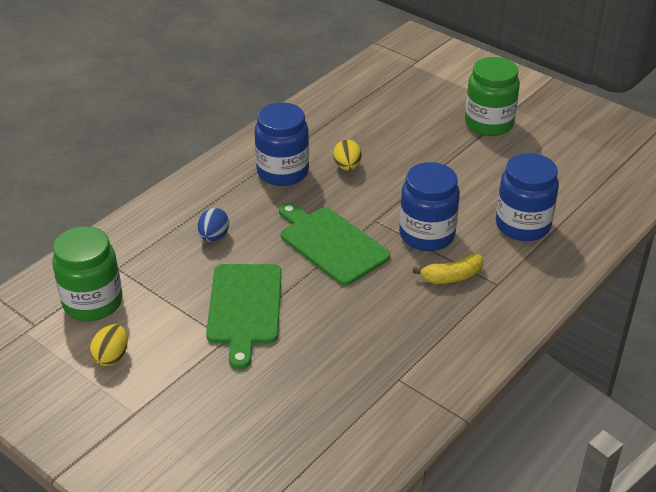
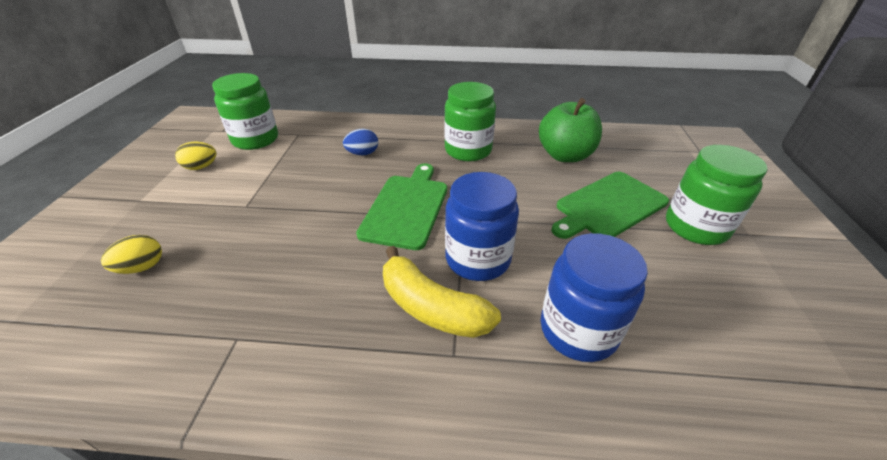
camera: 55 degrees right, 0 degrees up
green cutting board [206,264,282,369] -> green cutting board moved to [551,172,669,239]
blue jar [254,103,309,186] -> green jar [444,82,496,161]
yellow egg [333,140,362,170] -> yellow egg moved to [101,235,162,274]
yellow banana [413,254,484,284] -> yellow banana [383,246,501,338], size x1.57
none -> green apple [539,98,602,162]

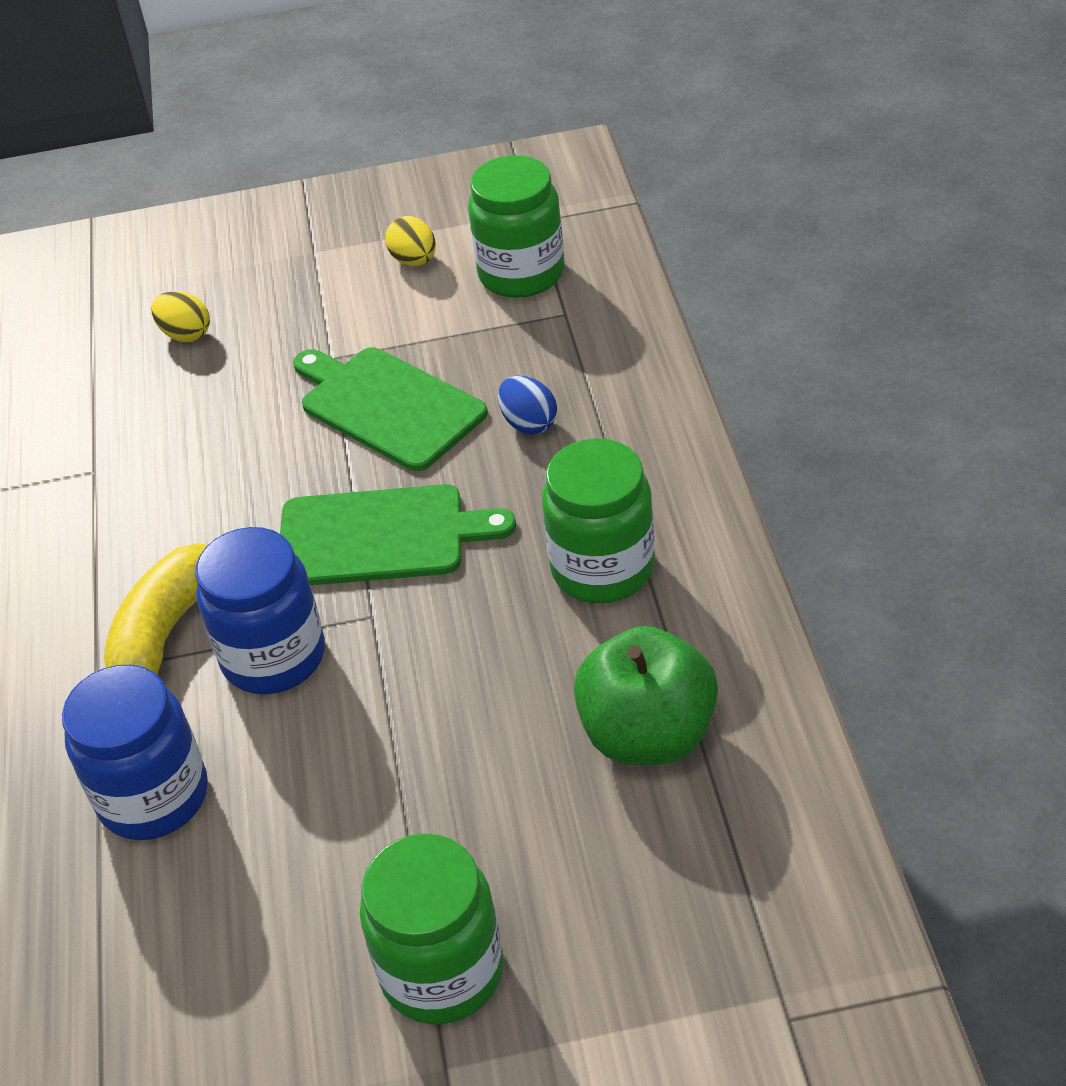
camera: 80 degrees right, 5 degrees up
green cutting board [551,172,669,239] -> green cutting board moved to [293,347,488,471]

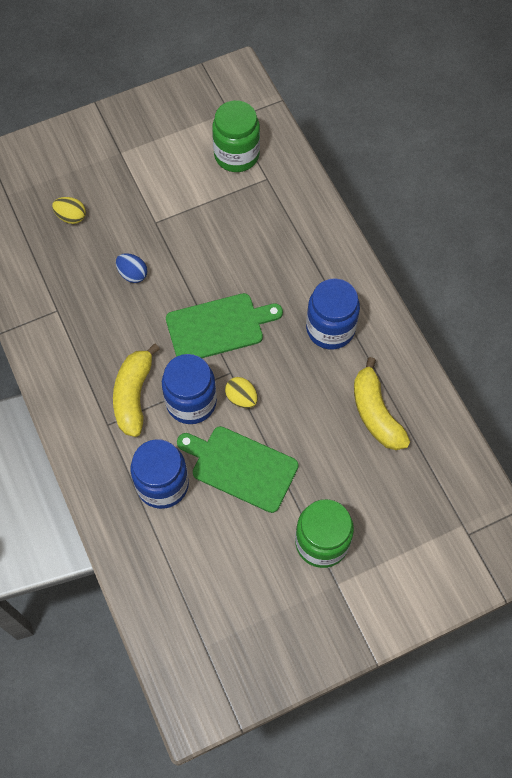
camera: 20 degrees left, 20 degrees up
green cutting board [293,347,488,471] -> green cutting board moved to [177,426,299,513]
yellow egg [385,216,436,266] -> yellow egg moved to [225,377,258,408]
blue egg [498,376,557,434] -> blue egg moved to [116,253,147,283]
green jar [542,438,655,603] -> blue jar [306,278,360,349]
green apple [574,626,718,765] -> yellow banana [354,357,410,450]

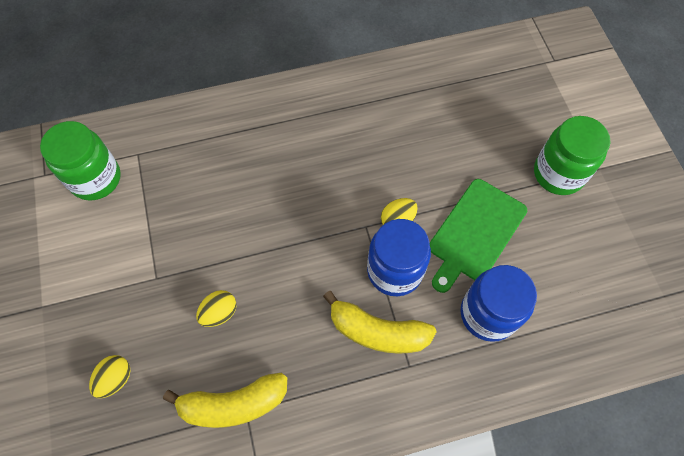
camera: 80 degrees left, 0 degrees up
blue egg [116,253,147,283] -> yellow egg [196,290,237,327]
green cutting board [166,293,283,358] -> none
blue jar [306,278,360,349] -> none
yellow banana [354,357,410,450] -> yellow banana moved to [163,373,287,428]

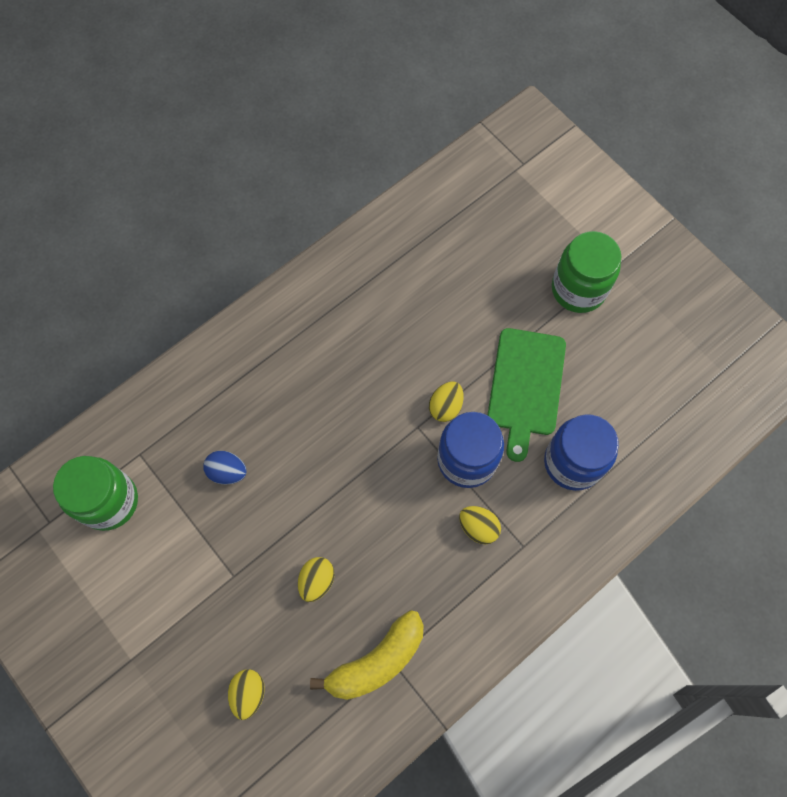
camera: 25 degrees left, 5 degrees up
yellow banana [323,291,437,354] -> yellow egg [459,506,501,544]
none -> blue egg [203,451,247,484]

